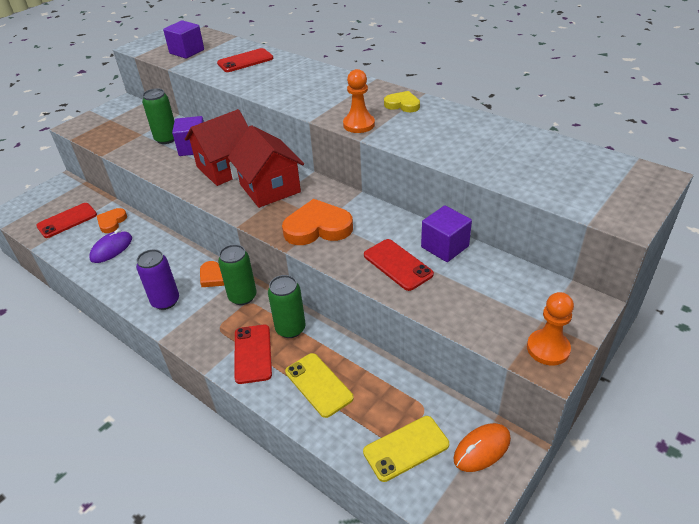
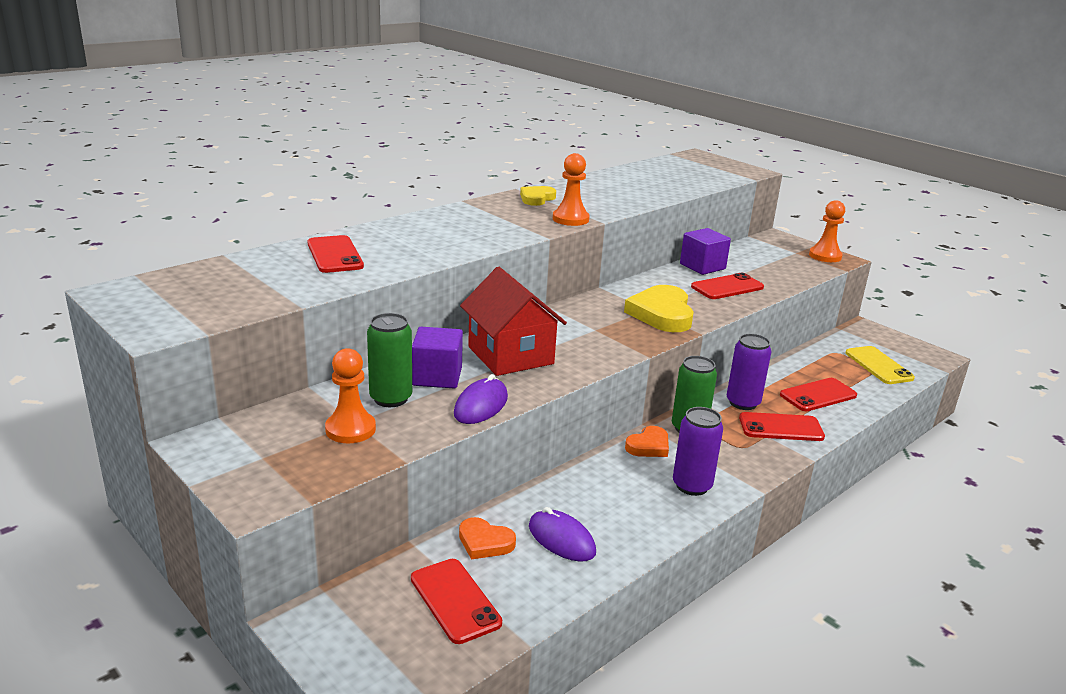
camera: 85 degrees left, 15 degrees down
purple cube [163,20,204,59] -> none
red house [228,125,304,208] -> none
green can [268,275,306,338] -> purple can [727,334,772,410]
orange heart [282,199,353,245] -> yellow heart [624,285,694,332]
yellow phone [285,353,354,418] -> red phone [780,378,857,411]
orange mouse [453,423,511,472] -> none
none -> orange pawn [325,348,376,443]
none -> purple mouse [454,374,508,424]

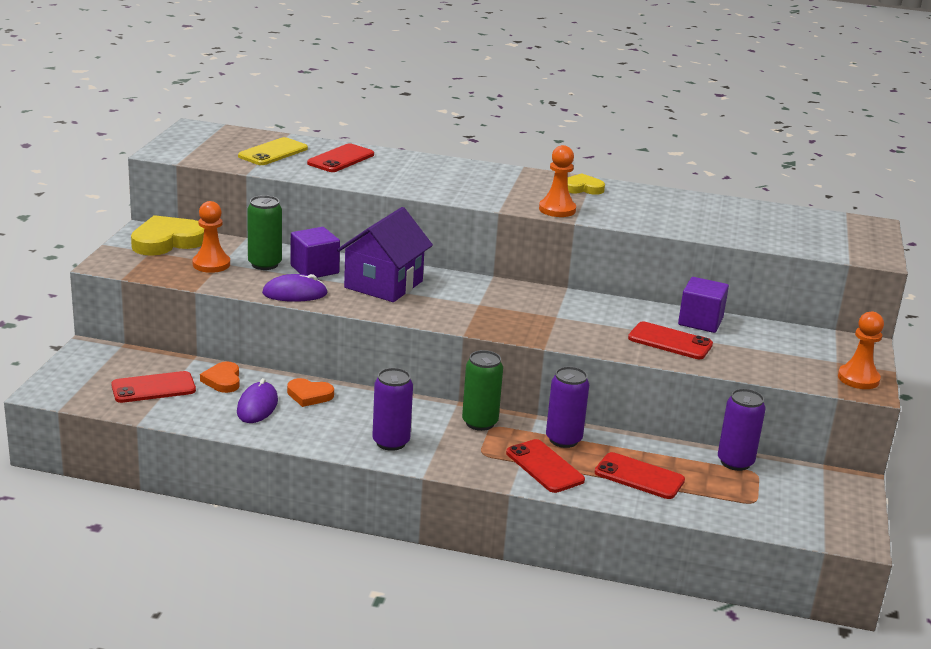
camera: 55 degrees right, 0 degrees up
red phone [411,559,502,644] -> red phone turned 45 degrees clockwise [111,371,196,403]
red house [460,267,567,376] -> purple house [337,207,433,302]
yellow heart [624,285,694,332] -> yellow heart moved to [131,215,204,256]
orange heart [625,426,669,457] -> orange heart moved to [287,378,334,407]
yellow phone [845,346,915,384] -> yellow phone moved to [238,137,308,165]
none -> purple can [718,389,766,471]

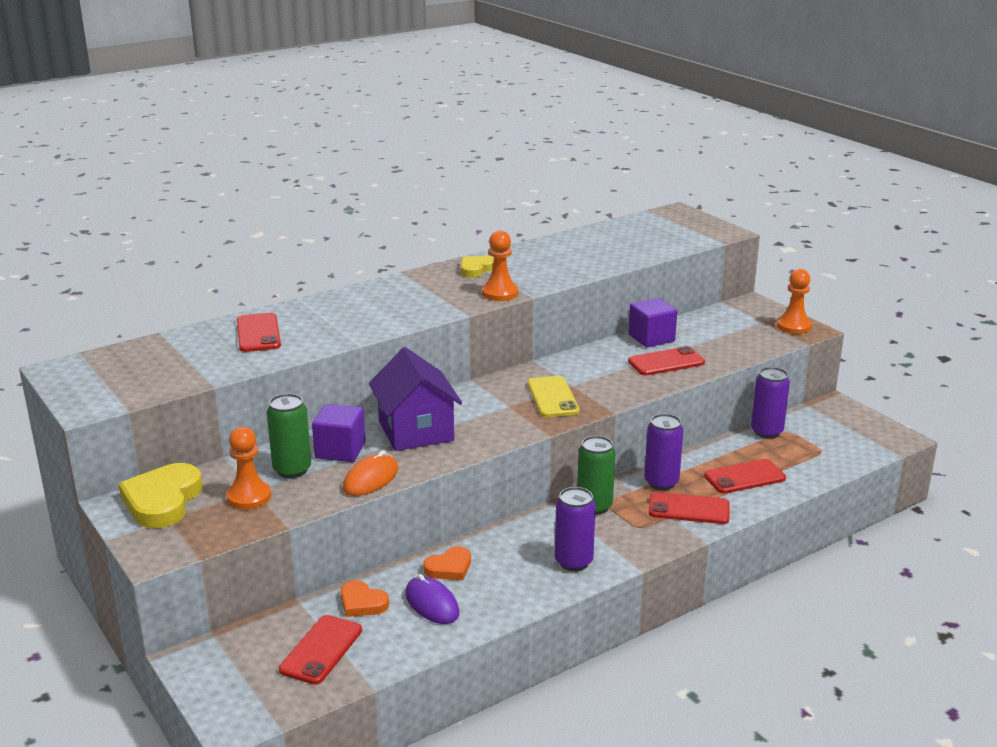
camera: 45 degrees left, 0 degrees up
yellow phone [238,137,308,165] -> yellow phone moved to [528,376,579,417]
purple mouse [262,274,328,302] -> orange mouse [343,451,398,496]

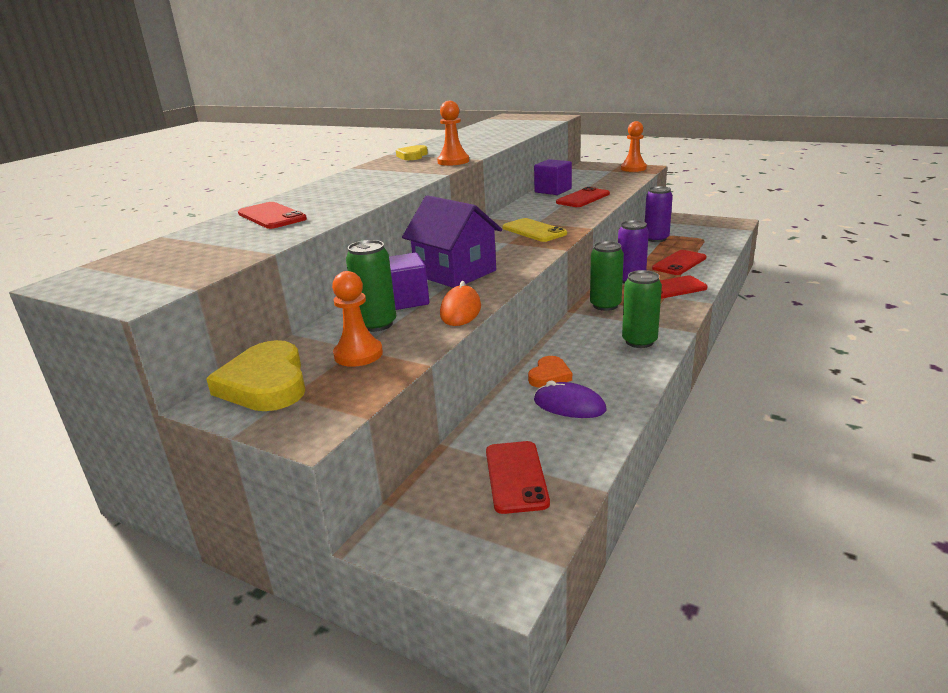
camera: 25 degrees left, 0 degrees up
orange heart [340,580,389,617] -> none
purple can [555,487,596,571] -> green can [622,270,662,348]

